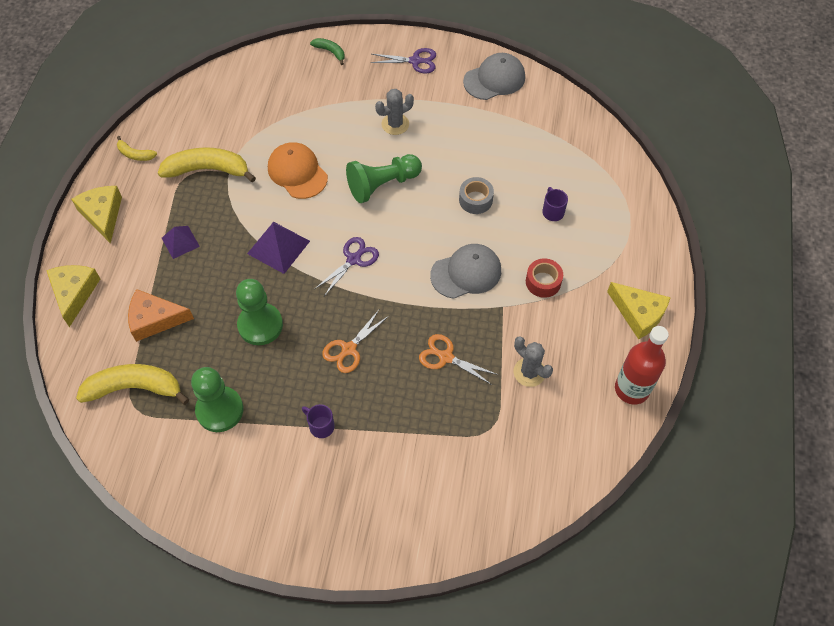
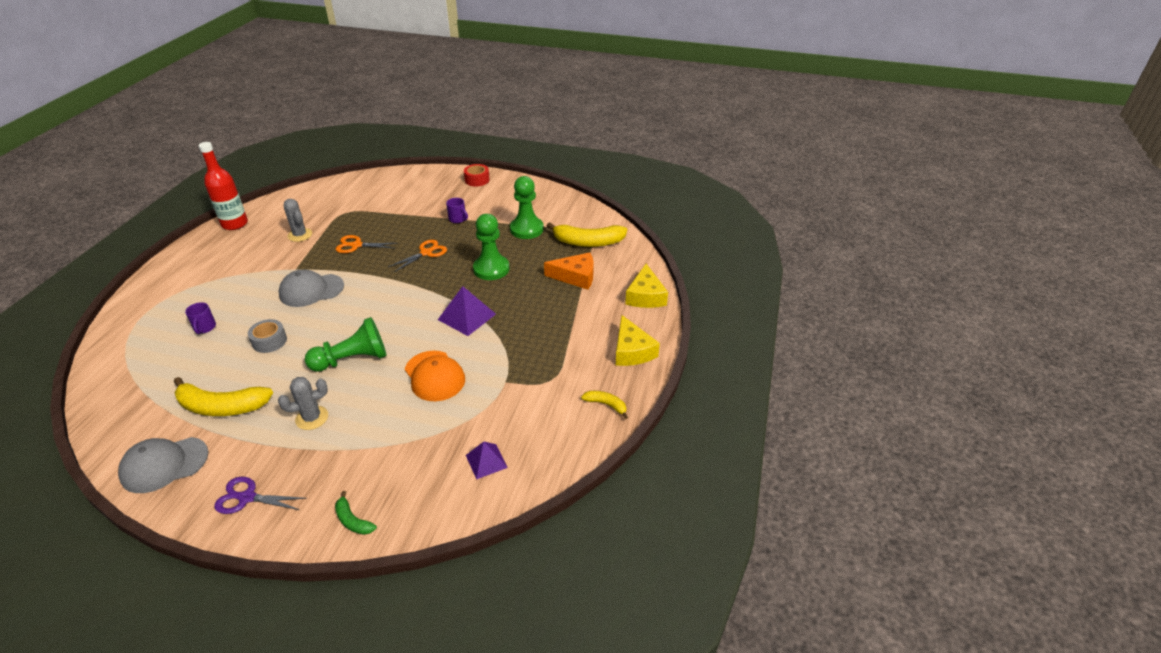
camera: 175 degrees left, 20 degrees down
yellow banana [158,147,256,183] -> yellow banana moved to [174,377,273,416]
purple pyramid [162,226,200,259] -> purple pyramid moved to [466,442,508,479]
purple scissors [315,237,379,296] -> none
orange scissors [419,334,498,385] -> orange scissors turned 150 degrees clockwise [336,235,398,253]
red tape [526,259,563,298] -> red tape moved to [464,164,490,187]
yellow cheese [607,282,671,340] -> none

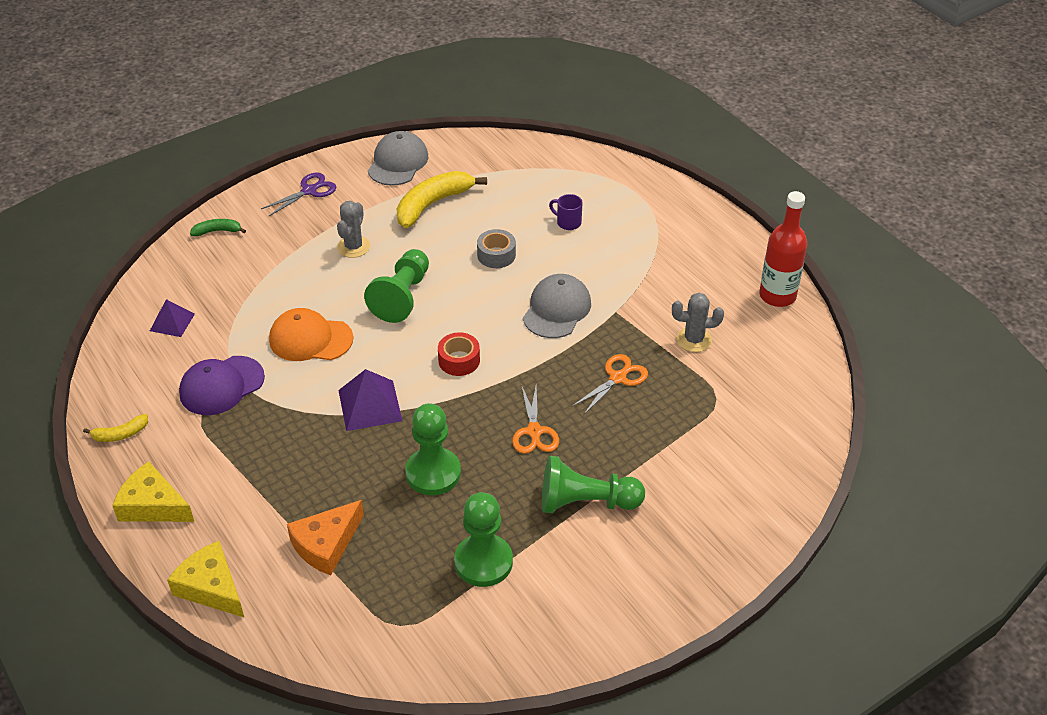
camera: 130 degrees right, 5 degrees up
purple mug [446,198,468,223] -> green pawn [542,456,645,513]
red tape [464,164,490,187] -> red tape moved to [438,332,480,376]
yellow banana [547,222,627,247] -> none
none -> purple cap [179,356,265,415]

